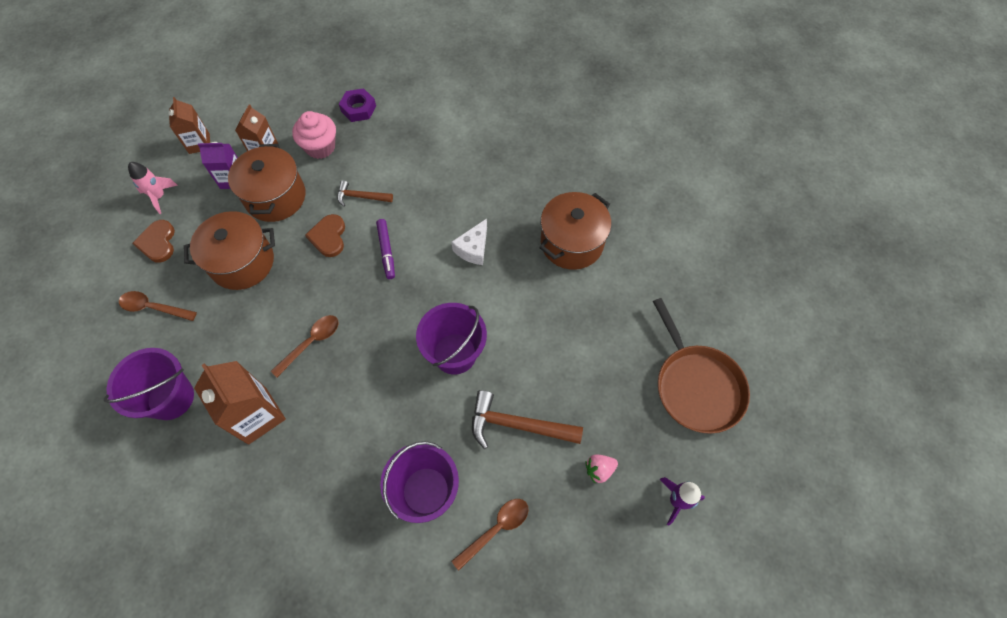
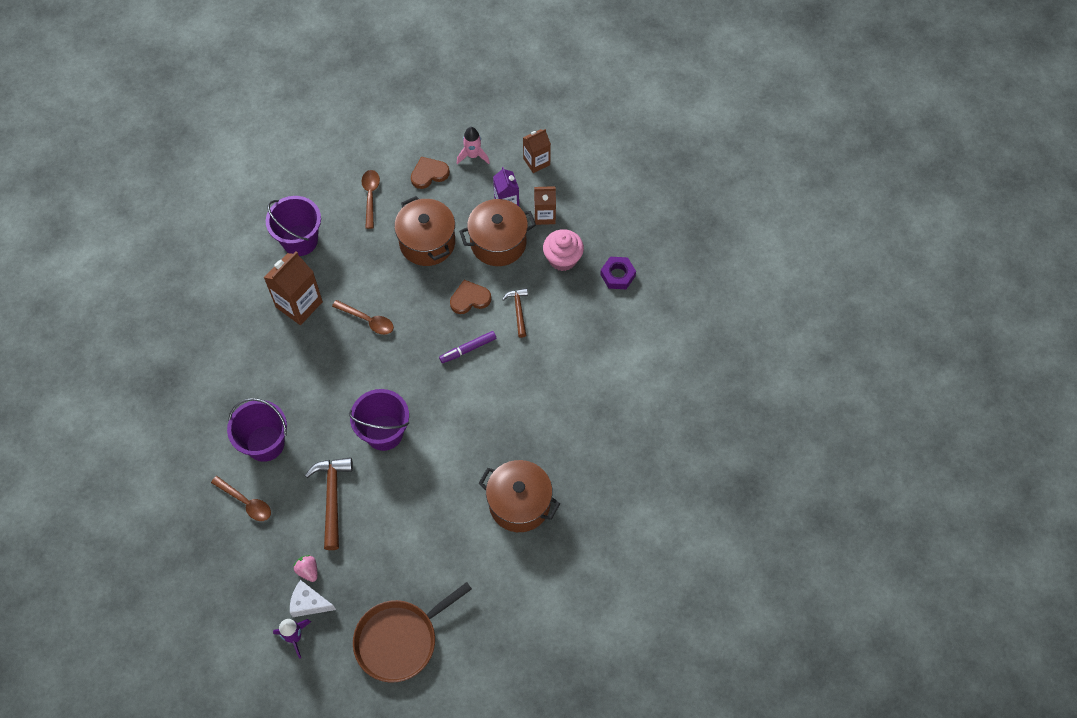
camera: 75 degrees right, 0 degrees up
white cheese [451,219,487,265] -> white cheese moved to [290,580,336,617]

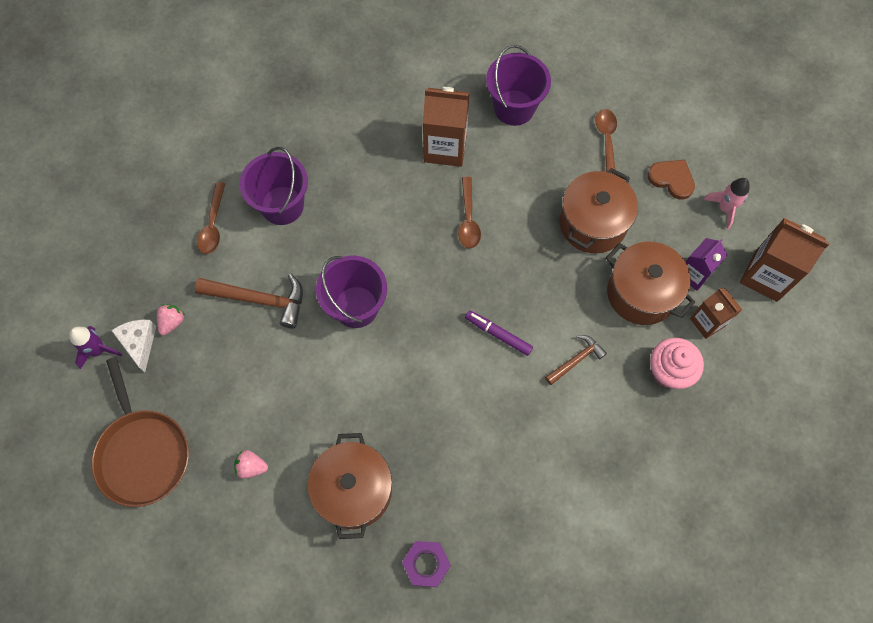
camera: 60 degrees right, 5 degrees up
brown hammer [305,457,353,550] -> brown hammer turned 45 degrees clockwise [195,273,303,329]
brown pan [353,582,472,682] -> brown pan turned 135 degrees counterclockwise [91,357,189,507]
brown spoon [362,170,380,229] -> brown spoon turned 60 degrees counterclockwise [596,109,617,174]
brown heart [450,280,491,314] -> none
brown carton [523,129,551,173] -> brown carton [740,218,830,302], size x1.60
purple nut [600,257,636,289] -> purple nut moved to [402,541,451,587]
none -> pink strawberry [234,450,268,479]

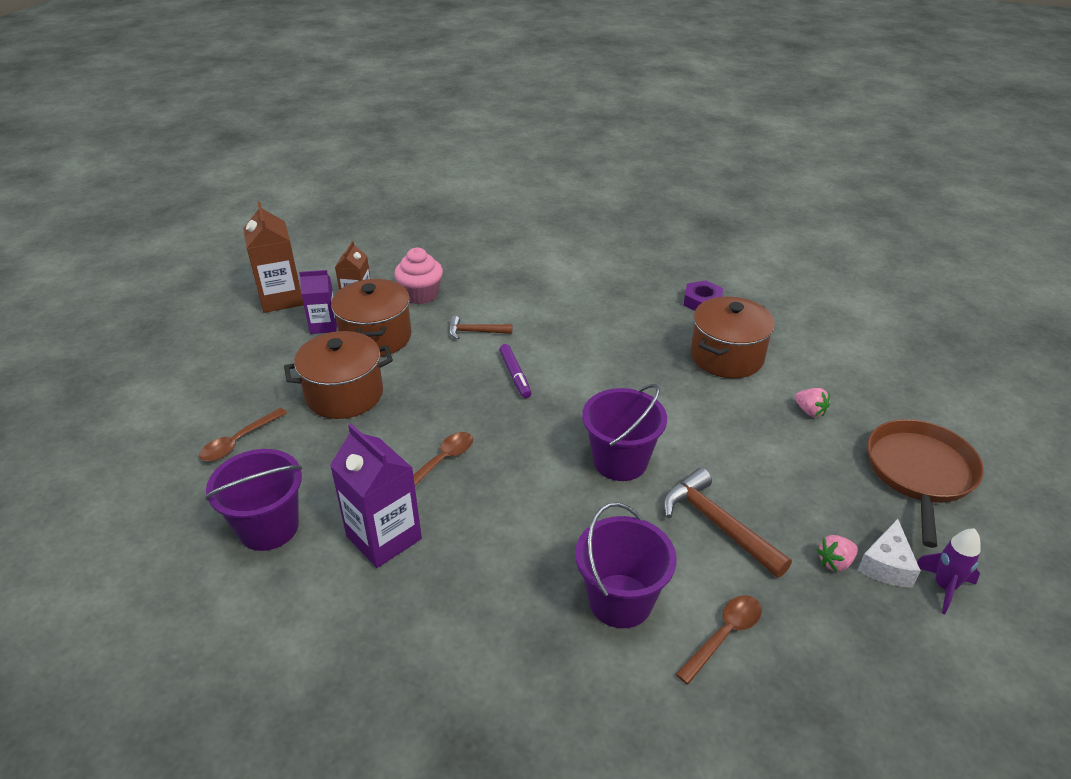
camera: 140 degrees left, 30 degrees down
brown carton [423,87,470,167] -> purple carton [330,424,422,568]
brown heart [647,160,695,200] -> none
pink rocket [703,178,750,230] -> none

